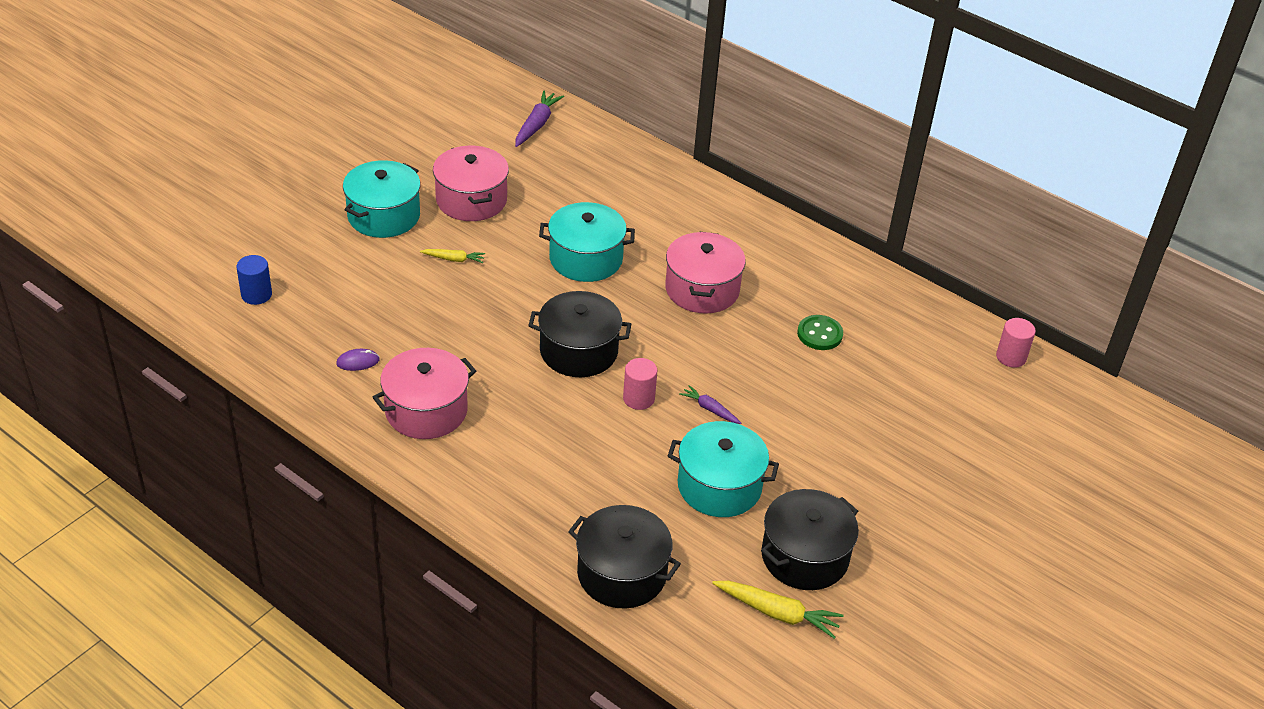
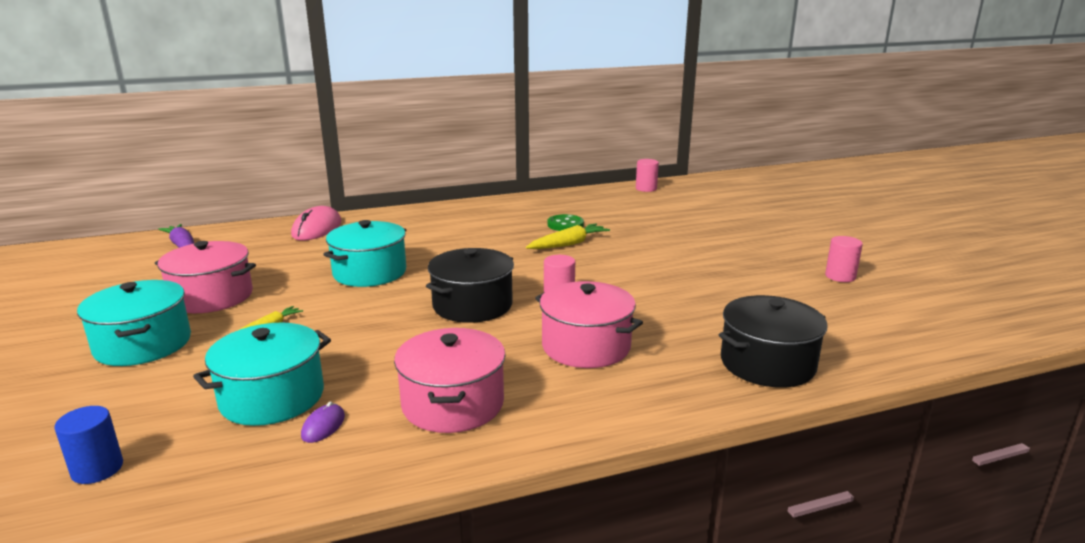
camera: 55 degrees left, 20 degrees down
pink pot [665,232,746,314] -> pink pot moved to [535,281,643,368]
turquoise pot [668,421,779,517] -> turquoise pot moved to [193,323,331,426]
purple carrot [679,385,741,424] -> none
yellow carrot [712,581,844,639] -> yellow carrot moved to [526,223,610,249]
black pot [761,489,859,590] -> none
none -> pink mouse [291,206,341,241]
none -> pink cylinder [825,236,863,282]

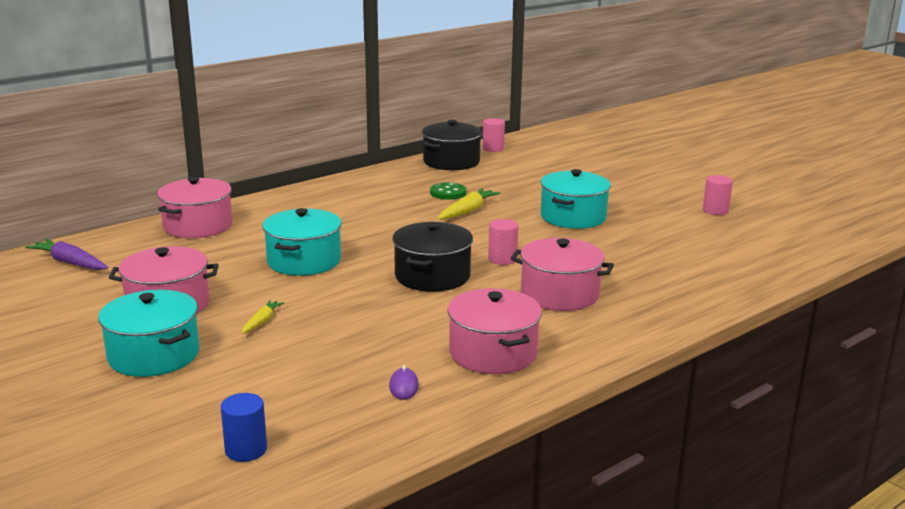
camera: 20 degrees left, 0 degrees up
turquoise pot [193,323,331,426] -> turquoise pot moved to [540,169,611,229]
pink mouse [291,206,341,241] -> pink pot [157,177,233,238]
black pot [719,295,828,388] -> black pot moved to [422,120,482,170]

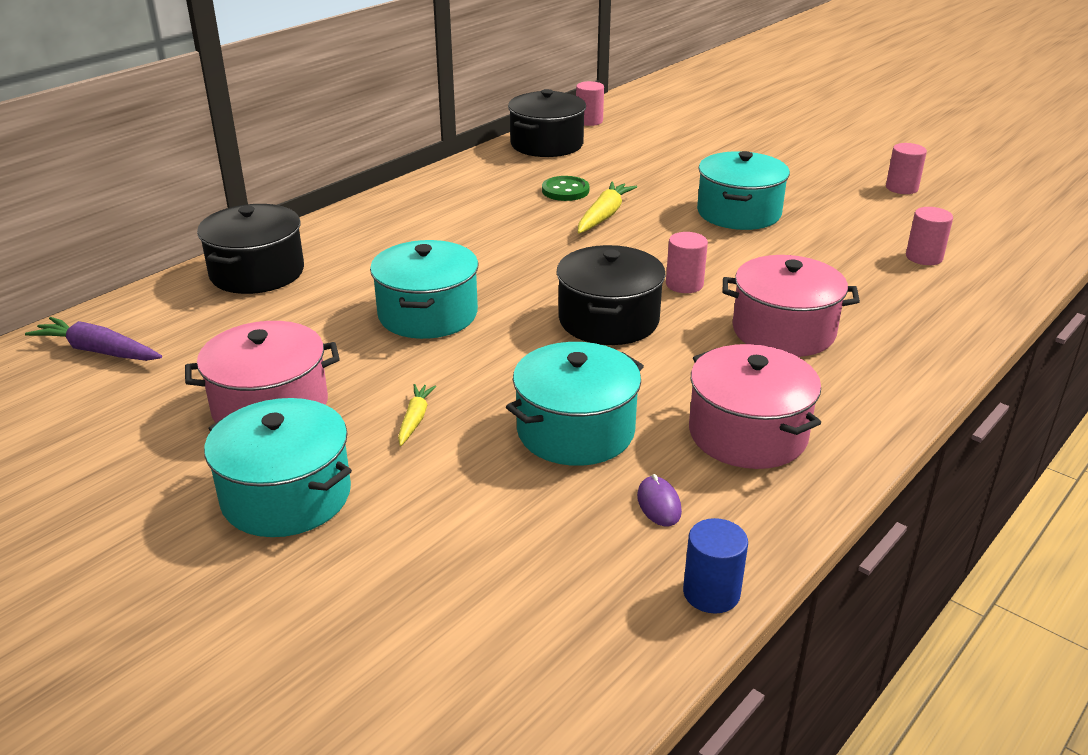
camera: 10 degrees left, 10 degrees up
pink pot [157,177,233,238] -> black pot [197,204,304,294]
blue cylinder [221,393,267,462] -> blue cylinder moved to [683,518,748,614]
none -> turquoise pot [506,342,644,466]
none -> pink cylinder [906,207,953,265]

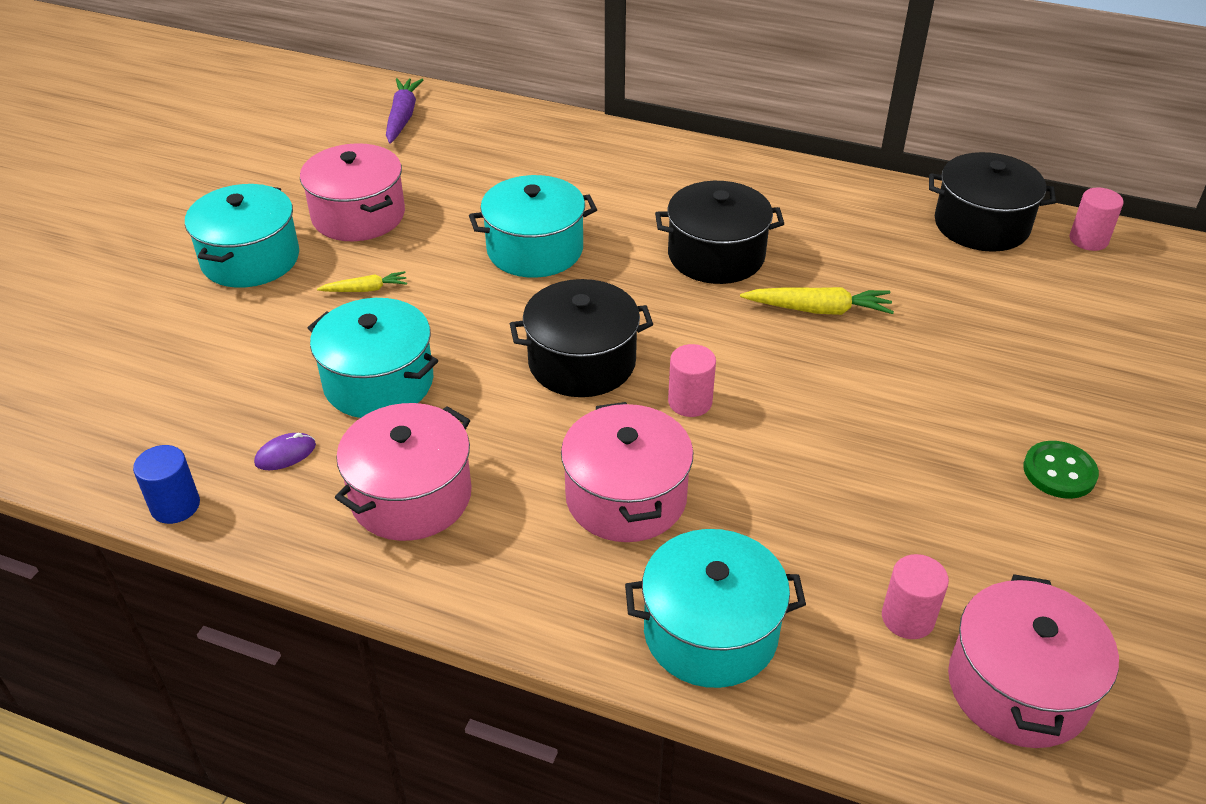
camera: 70 degrees right, 10 degrees up
black pot [197,204,304,294] -> black pot moved to [655,181,784,284]
green button [542,176,589,201] -> green button moved to [1023,441,1099,499]
turquoise pot [697,151,790,230] -> turquoise pot moved to [625,529,806,688]
pink cylinder [886,143,927,194] -> none
none -> pink pot [948,574,1119,748]

